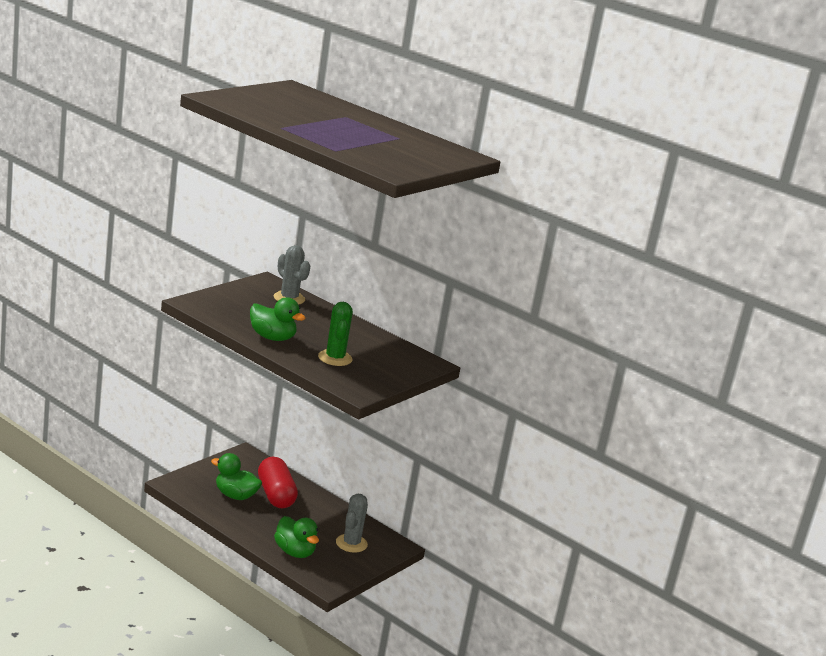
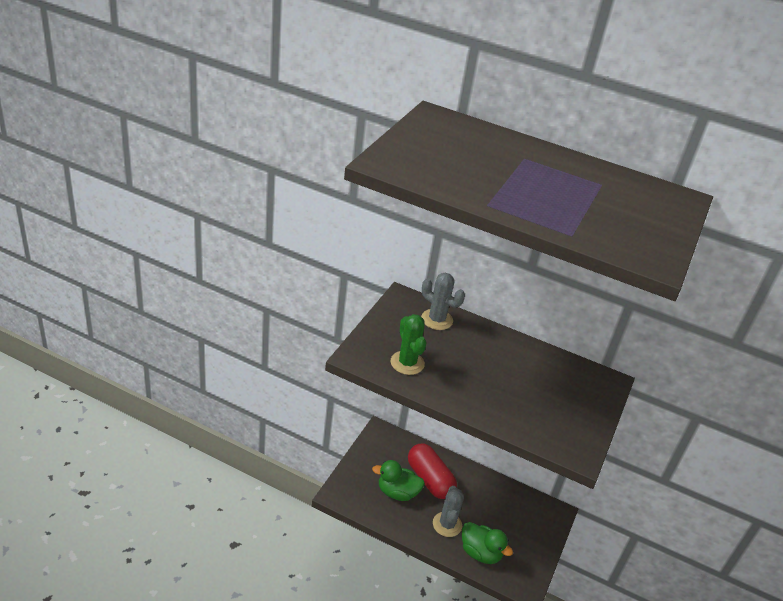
camera: 15 degrees left, 15 degrees up
green duck [250,297,305,341] -> none
green cactus [318,302,353,366] -> green cactus moved to [391,314,426,375]
grey cactus [336,494,368,553] -> grey cactus moved to [433,486,464,537]

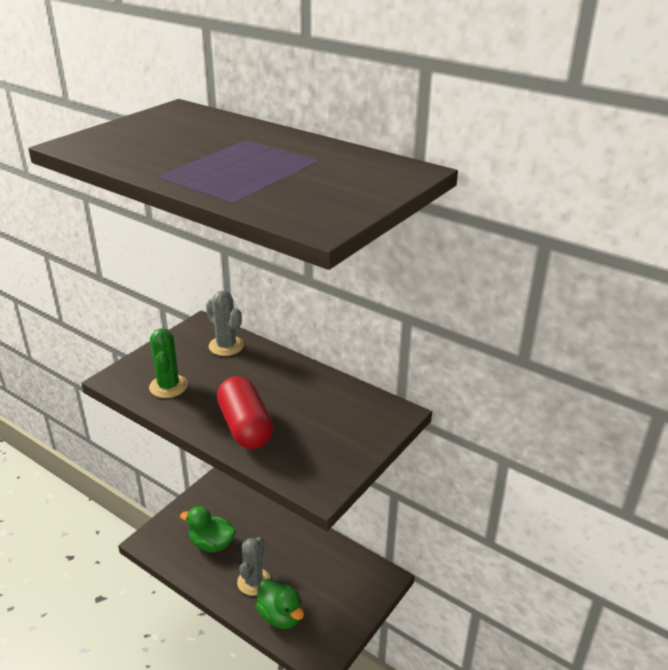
camera: 15 degrees right, 5 degrees down
red capsule [408,444,457,499] -> red capsule moved to [217,376,274,449]

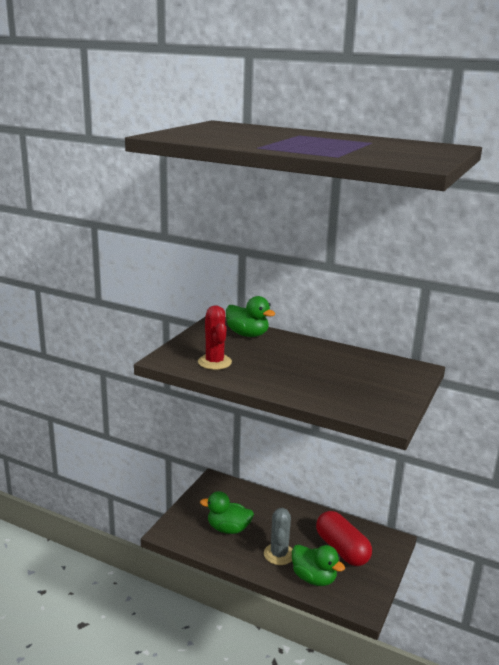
camera: 10 degrees left, 10 degrees down
green cactus [149,328,188,398] -> red cactus [198,305,232,370]
grey cactus [206,291,244,356] -> green duck [226,296,275,337]
red capsule [217,376,274,449] -> red capsule moved to [316,511,372,566]

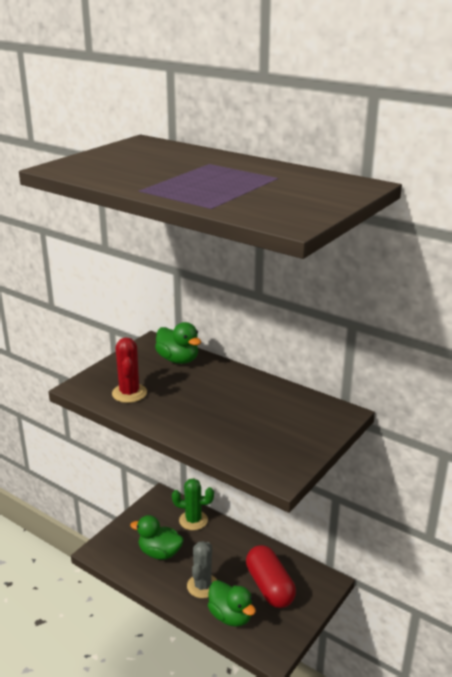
camera: 10 degrees right, 5 degrees up
none -> green cactus [172,478,214,530]

